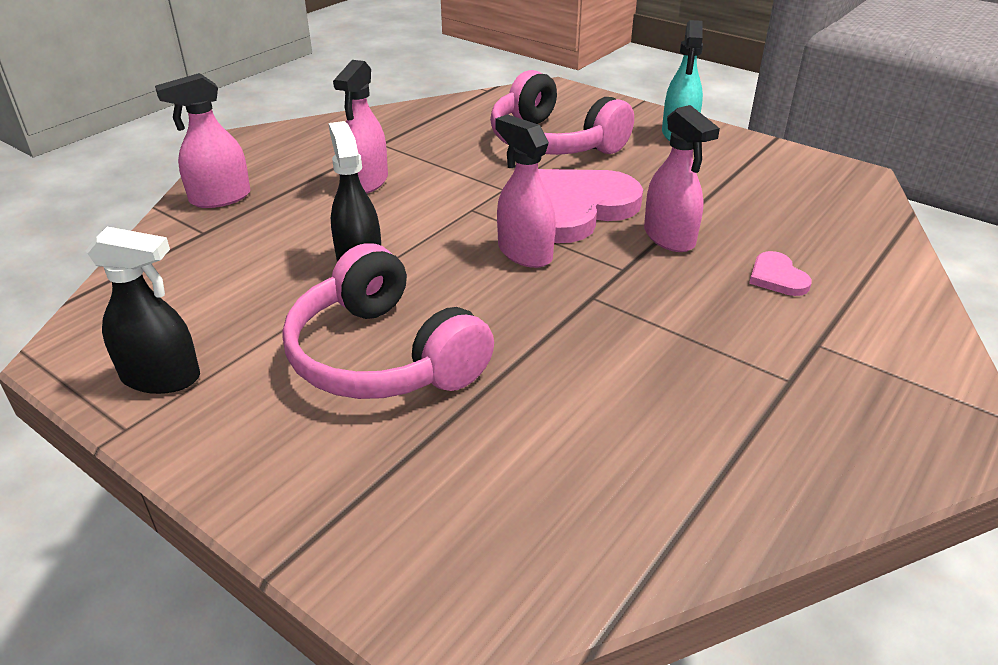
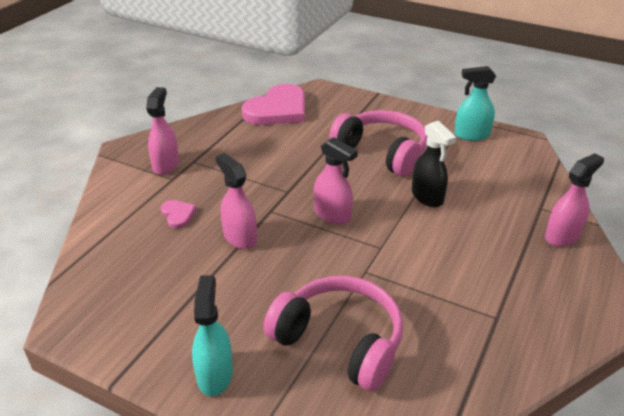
camera: 170 degrees right, 0 degrees up
black spray bottle [86,227,200,394] -> turquoise spray bottle [454,66,496,141]
pink spray bottle [333,60,388,193] -> pink spray bottle moved to [146,87,179,175]
pink heart [538,169,643,243] -> pink heart moved to [242,84,305,125]

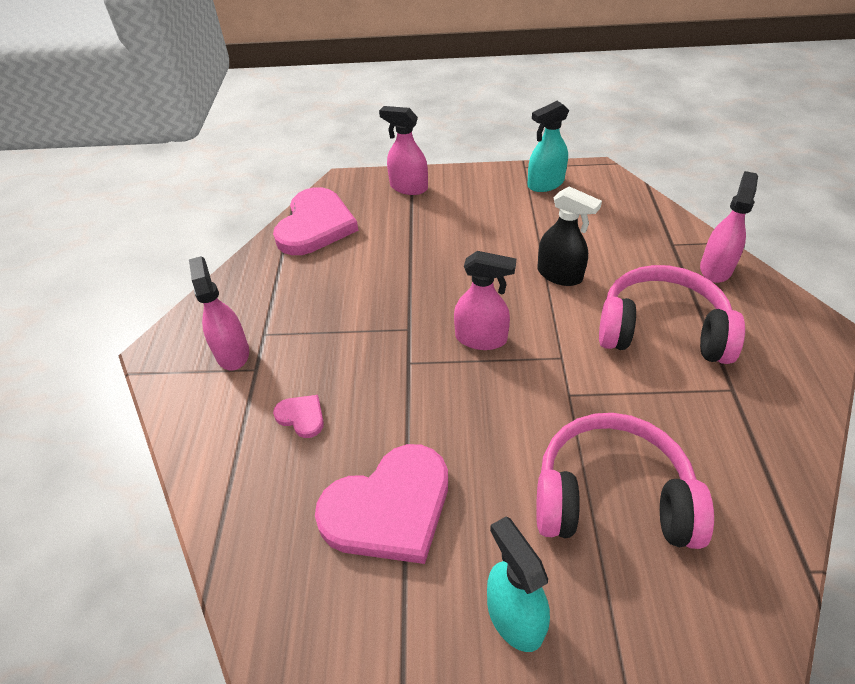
camera: 25 degrees left, 10 degrees up
pink spray bottle [215,153,257,249] -> pink spray bottle moved to [379,106,428,195]
pink headphones [329,110,427,176] -> pink headphones moved to [599,265,745,364]
none -> pink heart [315,444,448,564]

